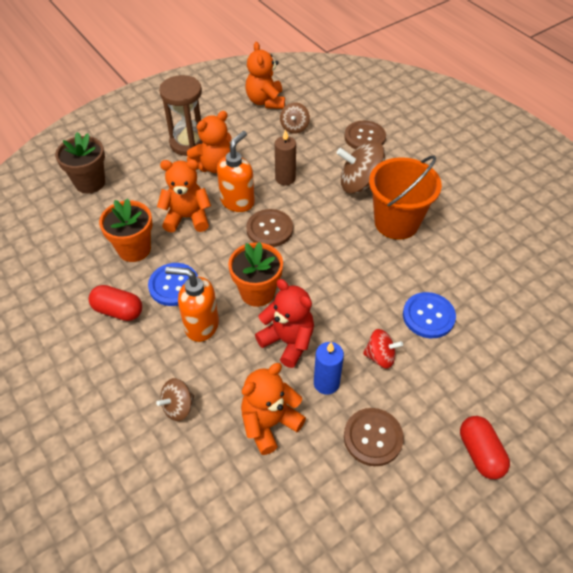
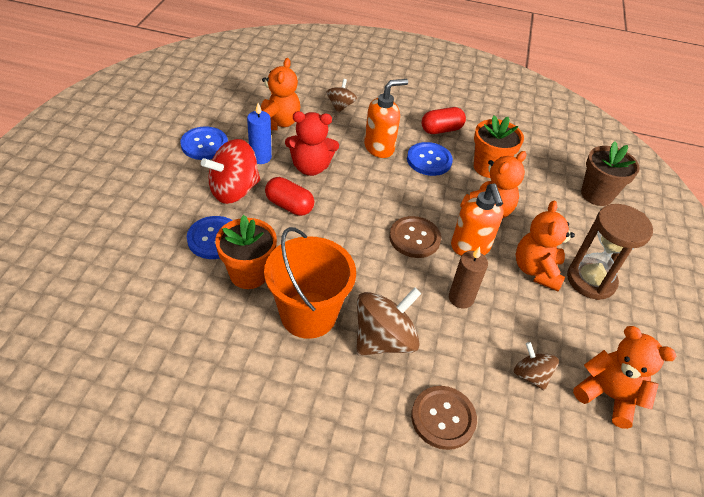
camera: 135 degrees right, 5 degrees down
orange flower pot [228,242,283,307] -> orange flower pot moved to [215,215,277,289]
brown button [344,408,404,466] -> blue button [180,127,228,160]
red spinning top [363,329,403,369] -> red spinning top [201,139,261,204], size x1.77
red capsule [460,416,510,479] -> red capsule moved to [265,177,314,216]

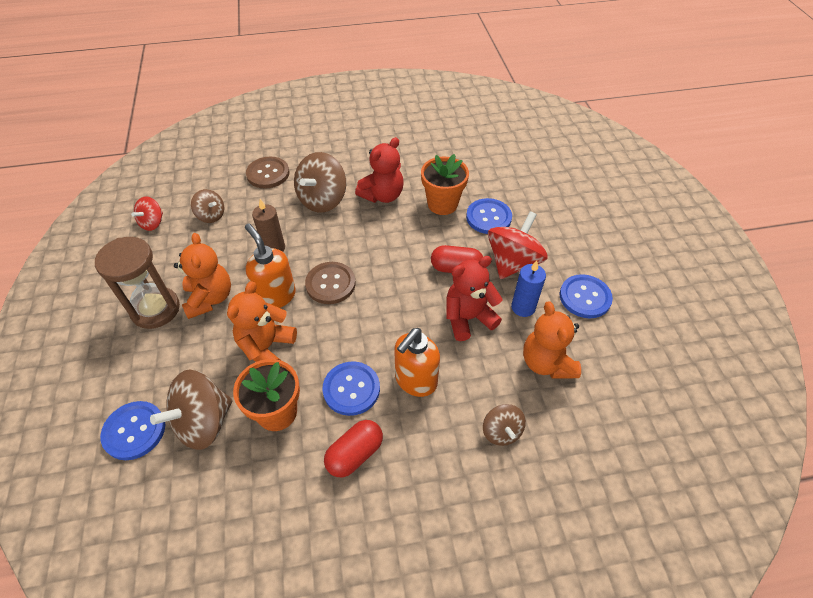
camera: 160 degrees right, 5 degrees up
orange bucket [264,227,356,339] -> red teddy bear [355,137,404,203]
orange teddy bear [573,326,676,429] -> red spinning top [131,196,163,231]
brown flower pot [581,141,640,206] -> blue button [100,401,165,460]
none -> brown spinning top [150,370,233,450]

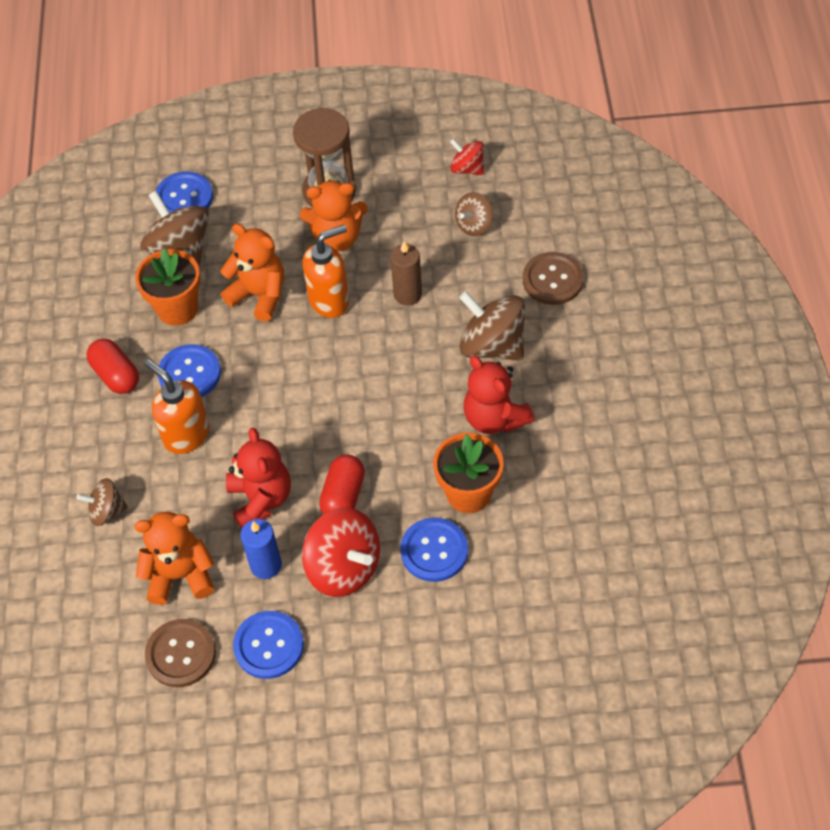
camera: 100 degrees right, 5 degrees up
brown button [305,262,356,304] -> brown button moved to [145,619,216,687]

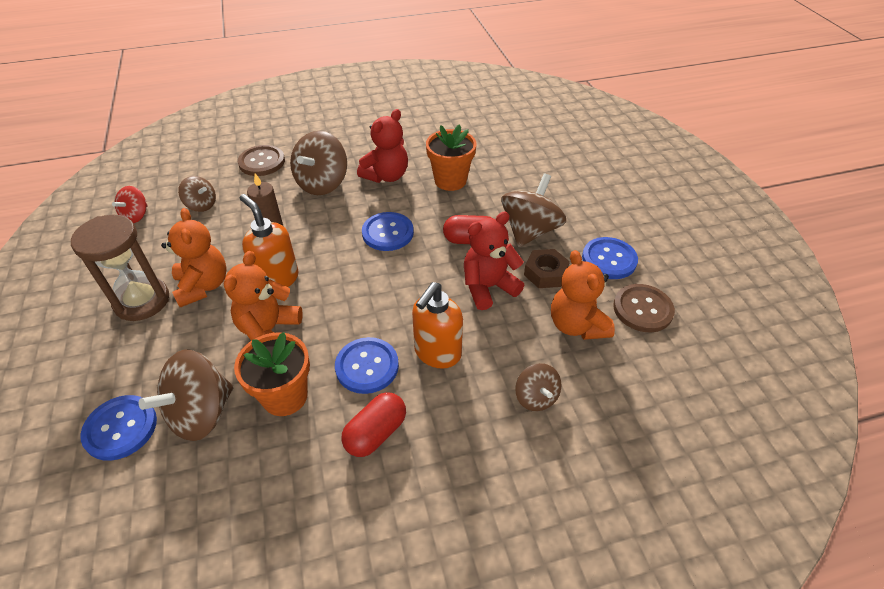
camera: 105 degrees left, 10 degrees down
blue candle [240,519,282,579] -> brown nut [524,249,570,288]
red spinning top [302,508,380,597] -> brown spinning top [501,174,566,247]
blue button [400,517,468,582] -> blue button moved to [362,212,414,251]

